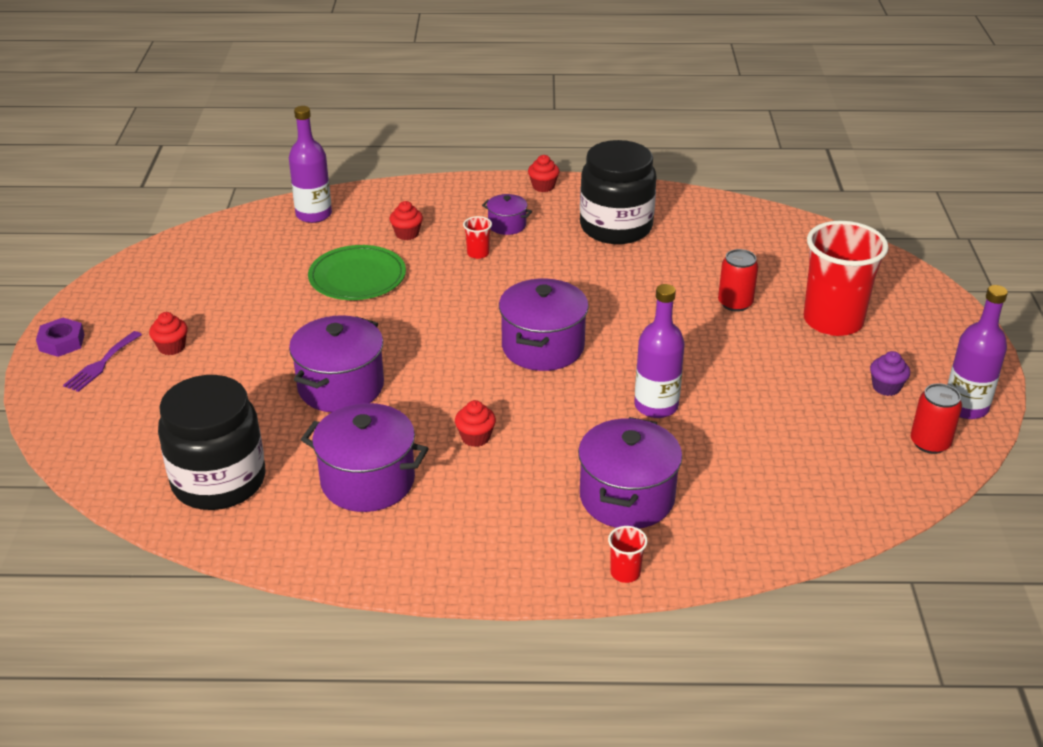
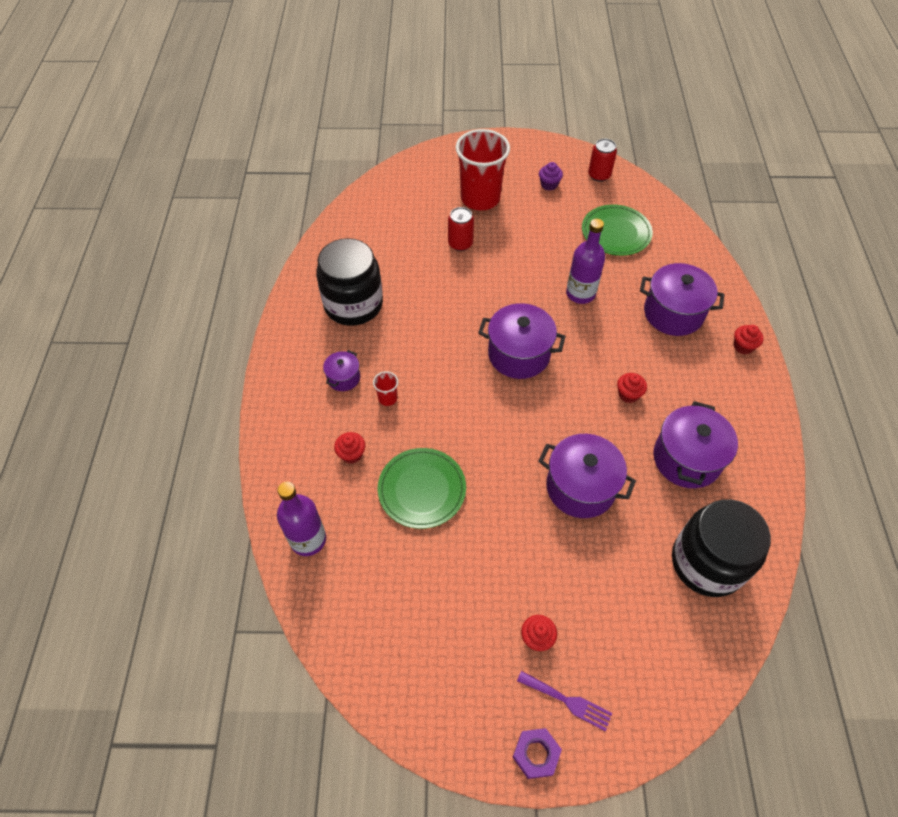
camera: 90 degrees left, 20 degrees up
red cupcake [528,155,559,192] -> red cupcake moved to [734,325,764,354]
red cup [608,526,648,583] -> none
purple bottle [947,285,1008,419] -> none
none -> green plate [582,204,653,256]

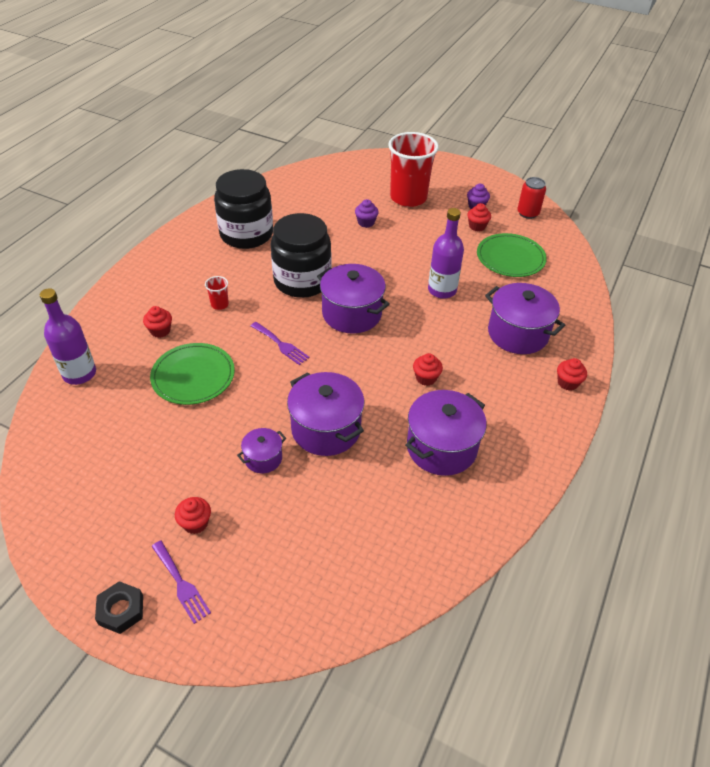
camera: 25 degrees right, 10 degrees down
purple pot [323,350,360,391] -> purple pot moved to [237,428,286,473]
red can [448,207,474,251] -> purple cupcake [355,199,379,228]
purple nut [513,728,562,779] -> black nut [95,581,143,634]
black jar [672,499,771,597] -> black jar moved to [271,213,331,298]
none -> purple fork [251,322,310,365]
none -> red cupcake [467,203,491,232]

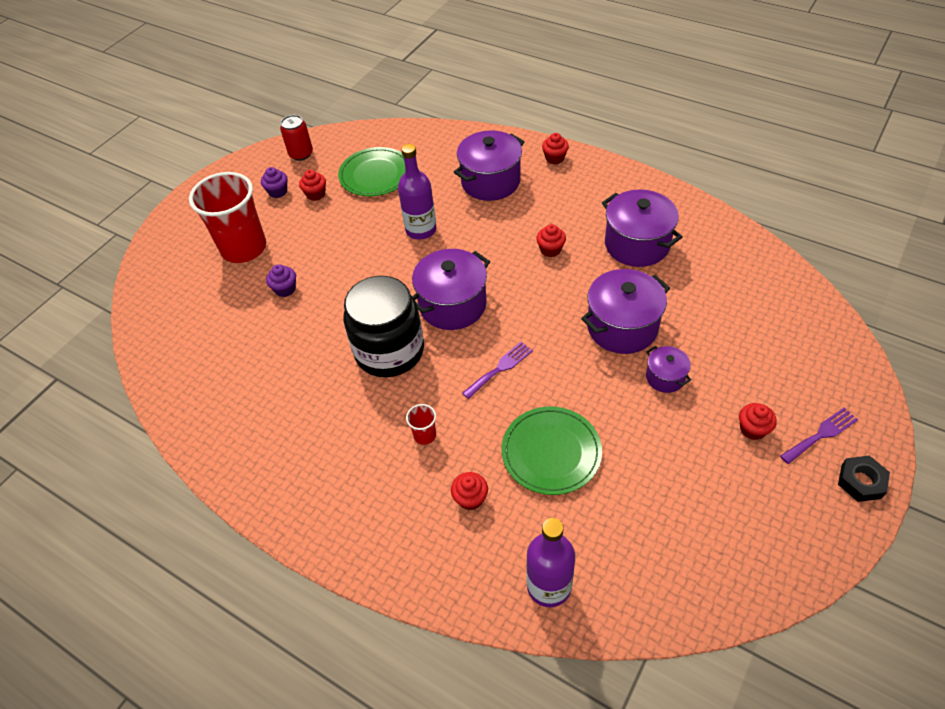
camera: 80 degrees left, 5 degrees up
black jar [214,169,273,249] -> none

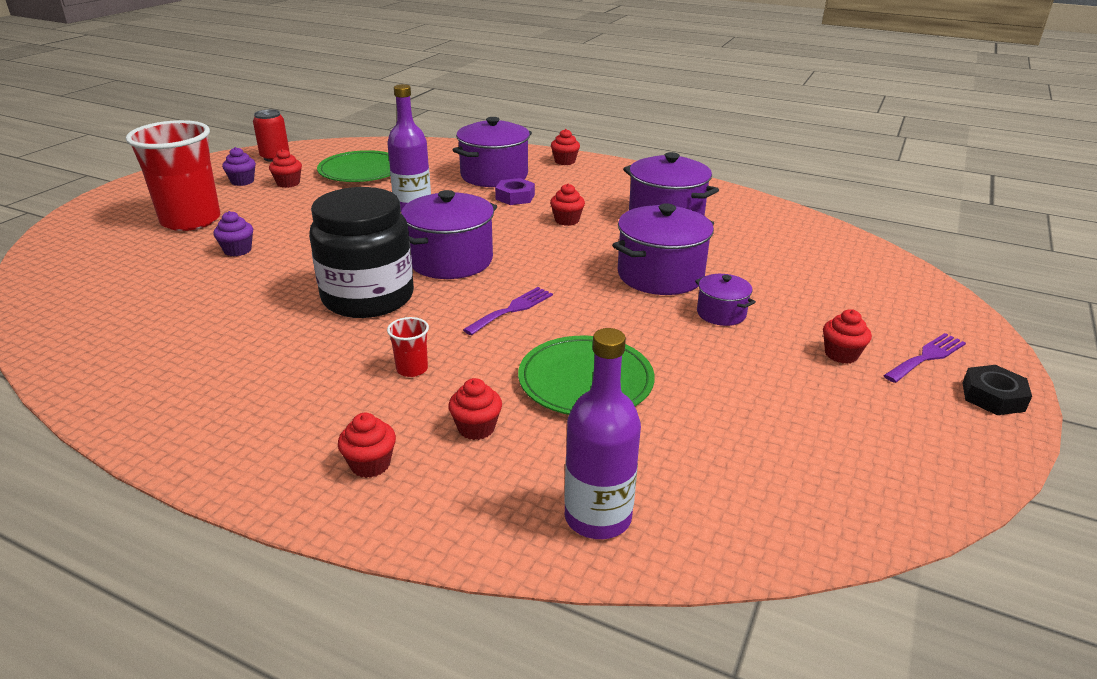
camera: 10 degrees left, 20 degrees down
none -> red cupcake [338,413,396,478]
none -> purple nut [495,178,535,205]

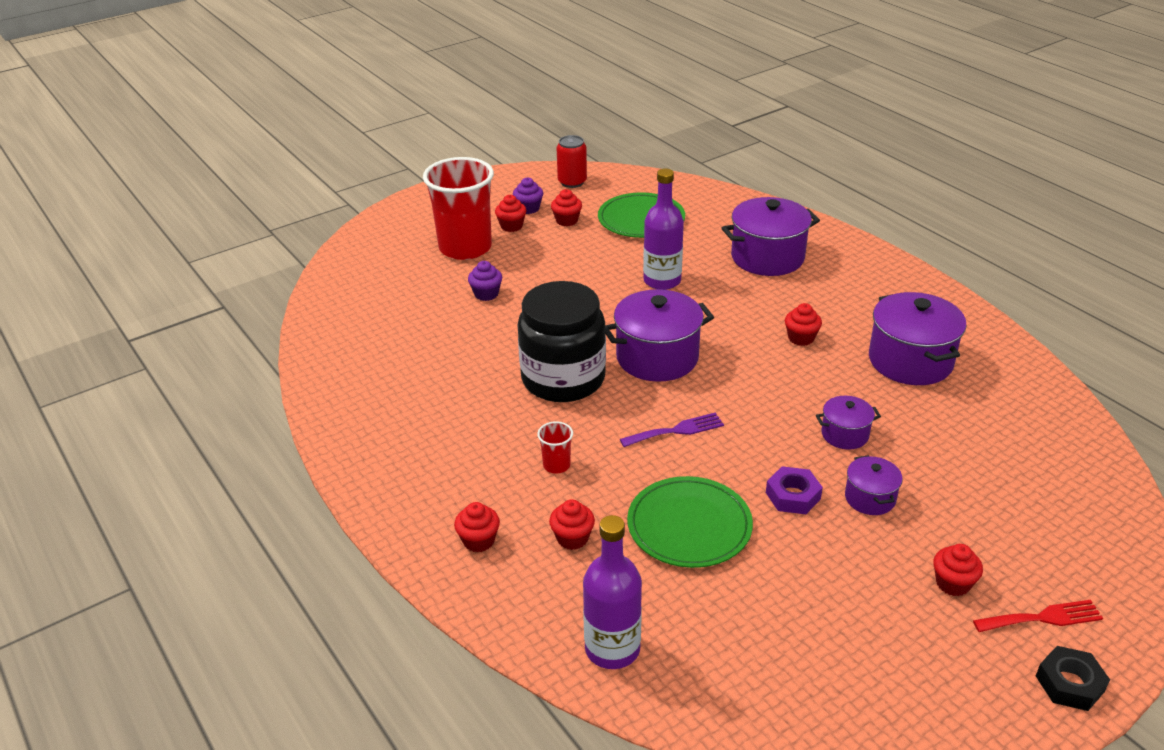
camera: 30 degrees right, 5 degrees up
purple nut [495,178,535,205] -> purple nut moved to [766,466,823,514]
red cupcake [551,129,580,165] -> red cupcake moved to [495,195,527,232]
purple pot [612,203,714,295] -> purple pot [816,396,881,449], size x0.52
purple fork [883,333,966,383] -> red fork [973,600,1103,632]

